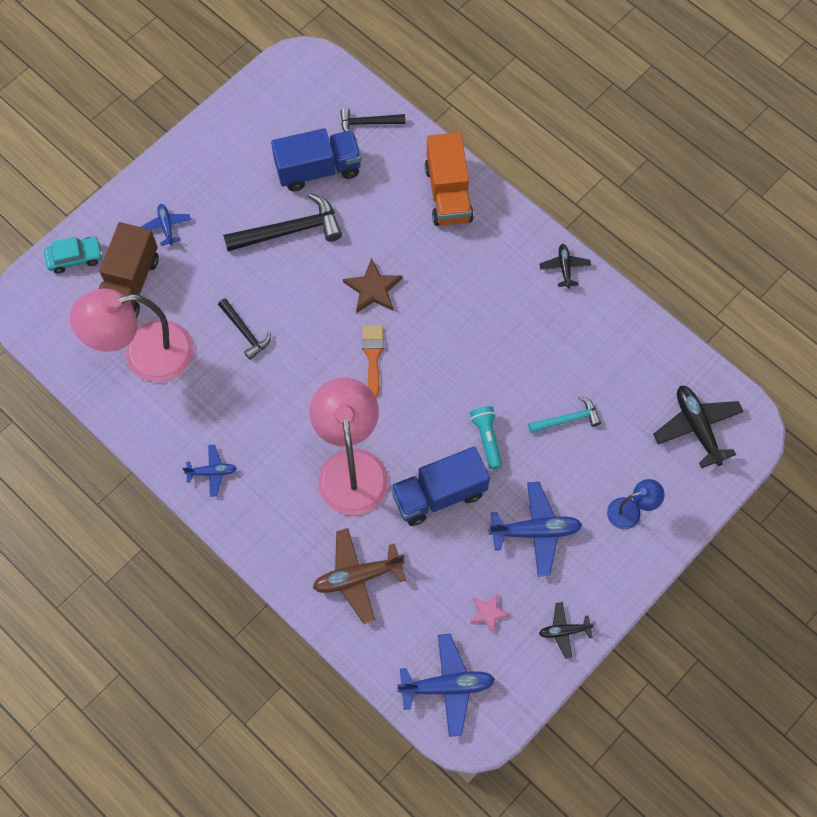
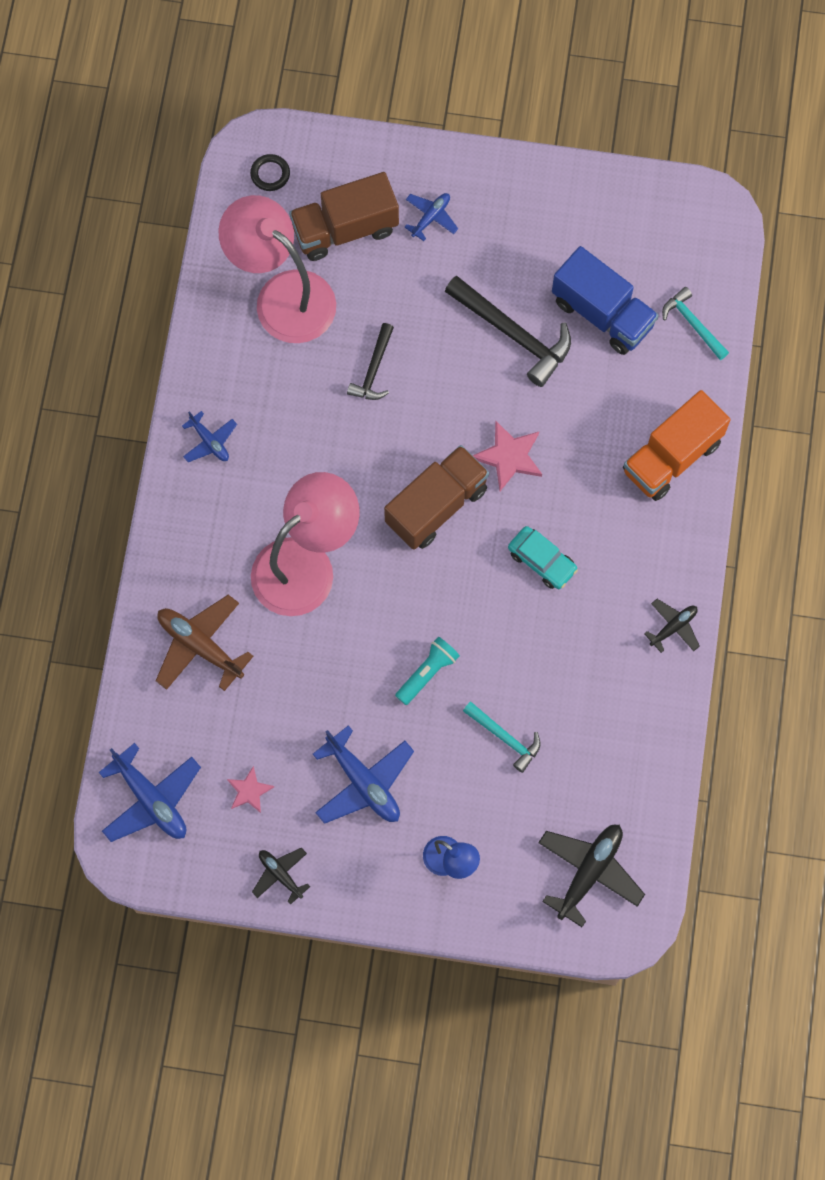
camera: 55 degrees right, 5 degrees up
turquoise car [44,237,103,274] -> turquoise car moved to [508,526,578,589]
black hammer [340,108,405,132] -> turquoise hammer [662,287,729,360]
brown star [343,258,402,313] -> pink star [472,421,542,491]
orange brush [362,325,384,397] -> brown truck [384,445,489,550]
blue truck [391,446,490,526] -> none
none -> black ring [250,154,290,191]

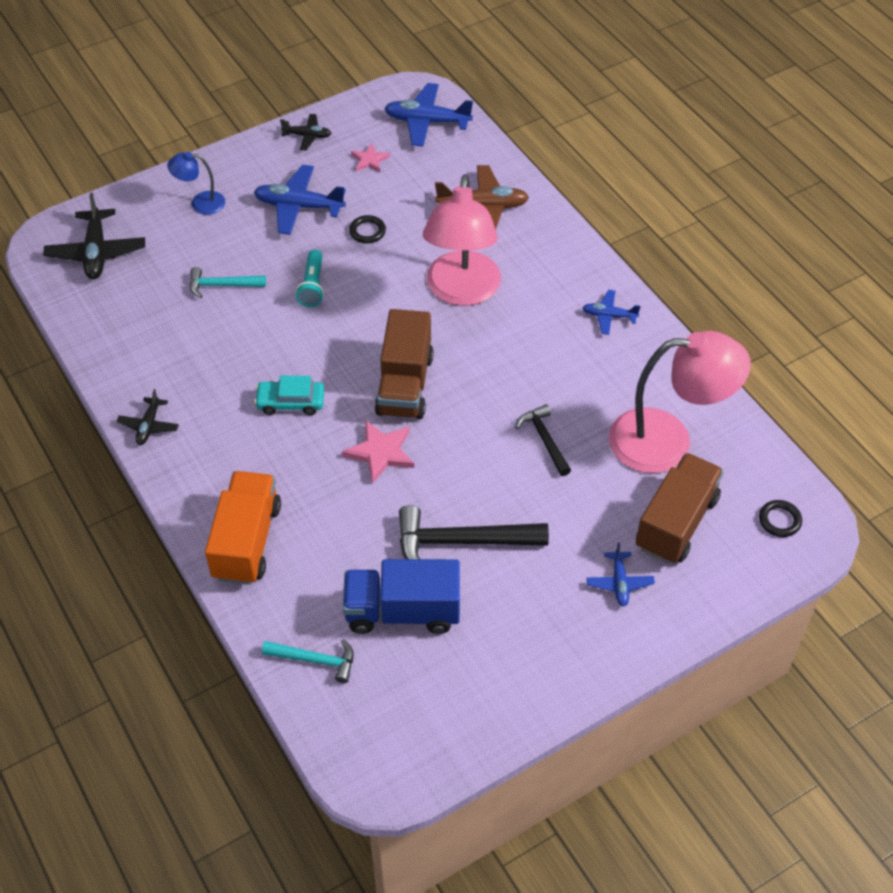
camera: 140 degrees right, 20 degrees down
none -> black ring [349,215,386,243]

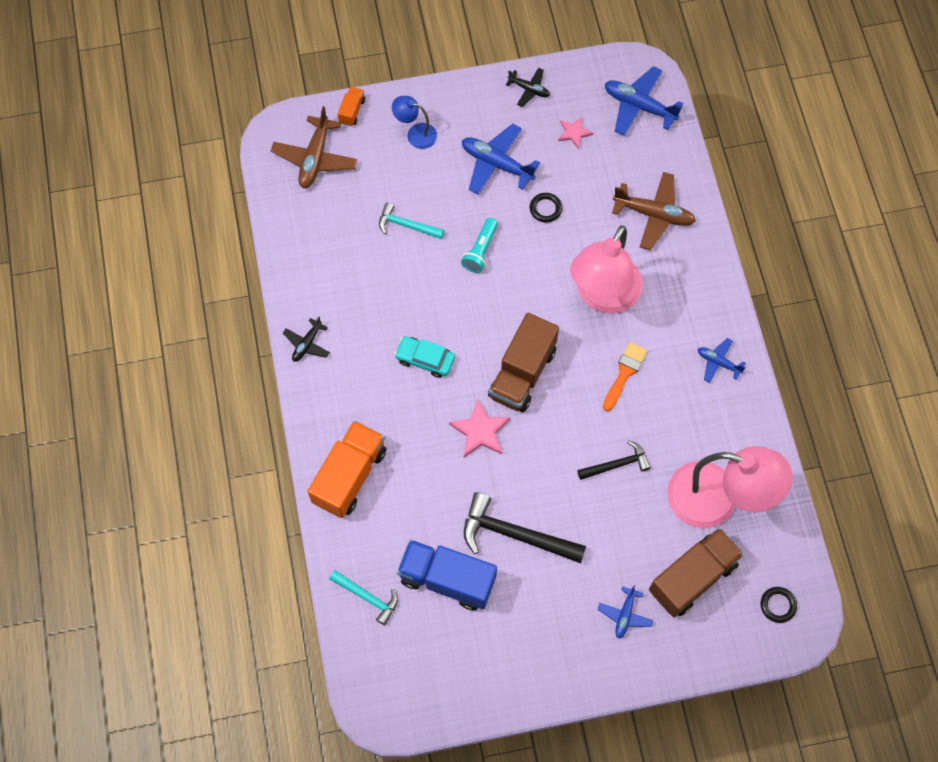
camera: 20 degrees right, 15 degrees up
black plane [43,193,145,279] -> brown plane [271,106,358,188]
black hammer [515,404,571,476] -> black hammer turned 75 degrees clockwise [577,440,651,480]
none -> orange truck [338,87,365,126]
none -> orange brush [603,342,648,412]

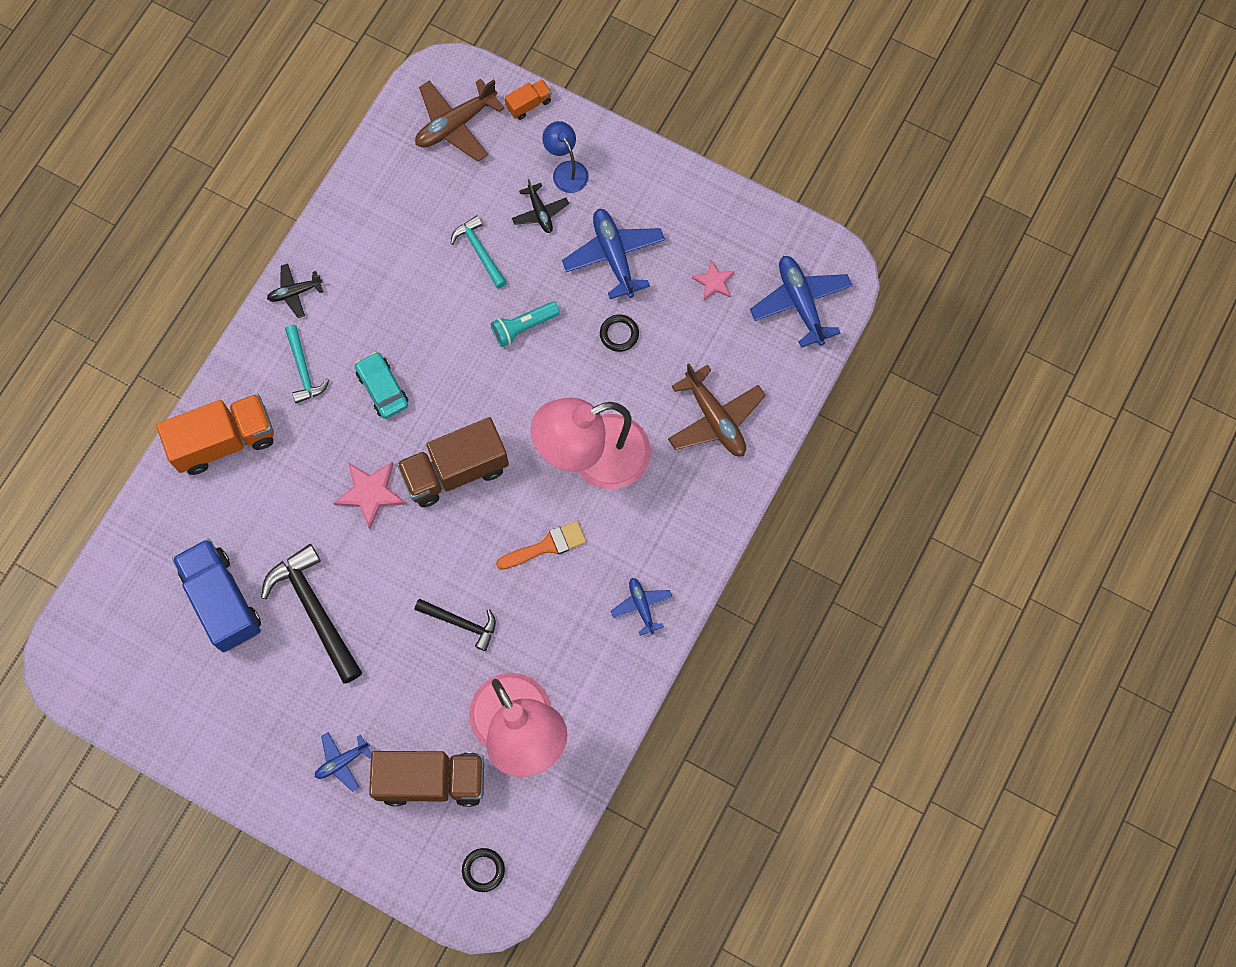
camera: 40 degrees right, 5 degrees up
turquoise hammer [329,570,398,625] -> turquoise hammer moved to [285,325,330,404]
black plane [506,68,550,107] -> black plane moved to [512,179,569,233]

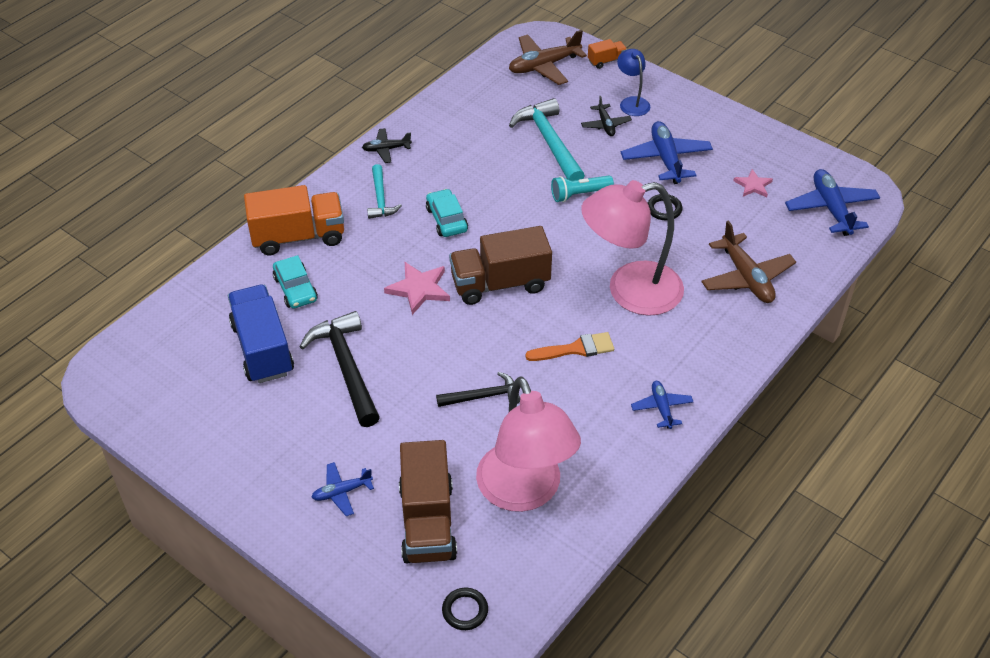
camera: 10 degrees right, 25 degrees down
brown truck [369,751,484,807] -> brown truck turned 75 degrees clockwise [399,440,457,564]
black hammer [415,599,496,651] -> black hammer turned 45 degrees counterclockwise [436,372,520,407]
turquoise hammer [451,215,507,288] -> turquoise hammer [509,98,585,181], size x1.71
none -> turquoise car [273,255,318,309]

